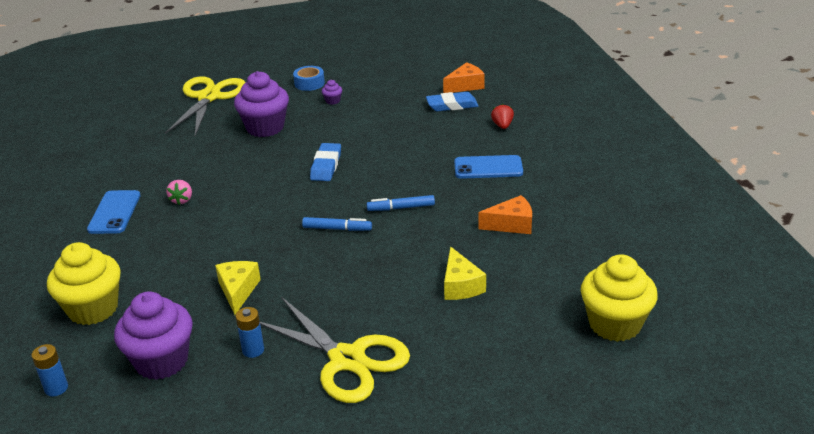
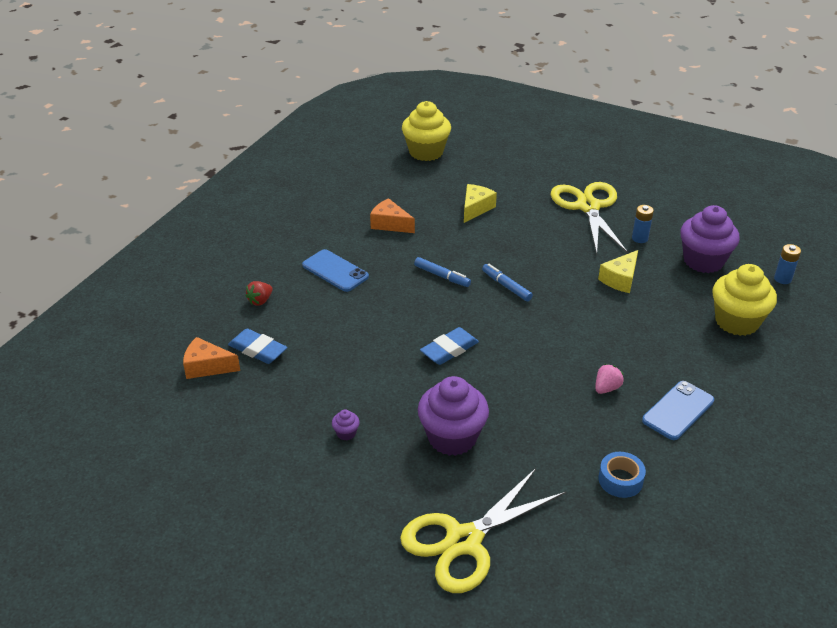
camera: 140 degrees left, 5 degrees up
blue tape [293,66,325,91] -> blue tape moved to [599,452,646,498]

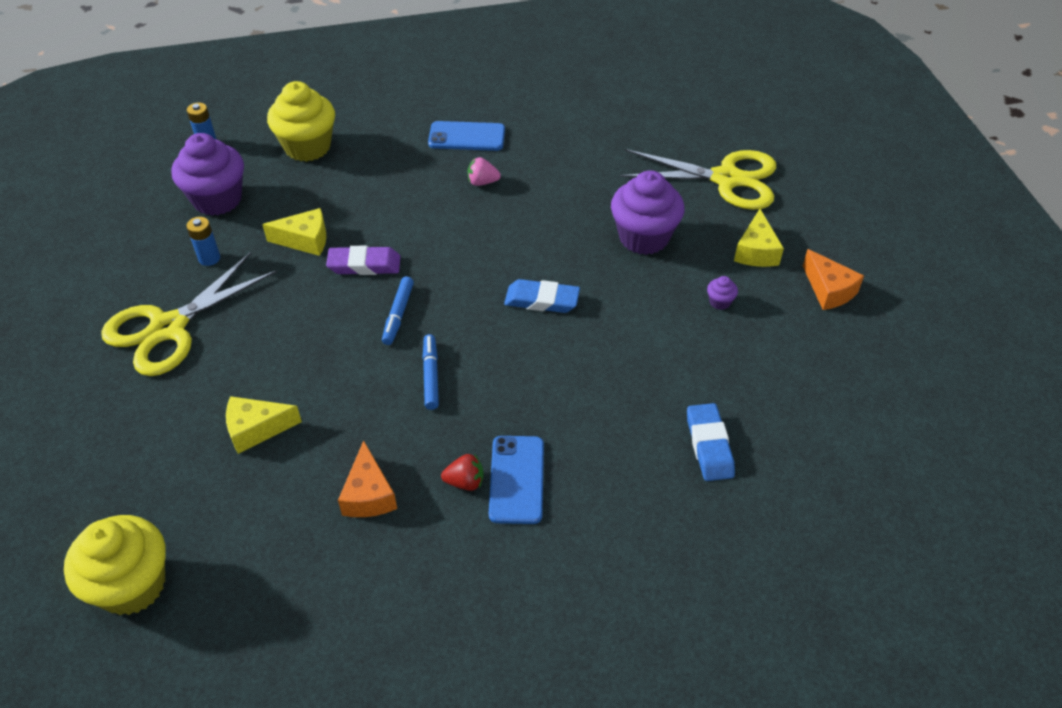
camera: 130 degrees left, 10 degrees up
orange cheese [183,337,240,379] -> orange cheese moved to [803,249,864,310]
red strawberry [245,281,273,306] -> red strawberry moved to [441,454,484,491]
blue tape [599,452,646,498] -> none
none -> purple eraser [326,246,401,275]
none -> yellow cheese [734,209,784,267]

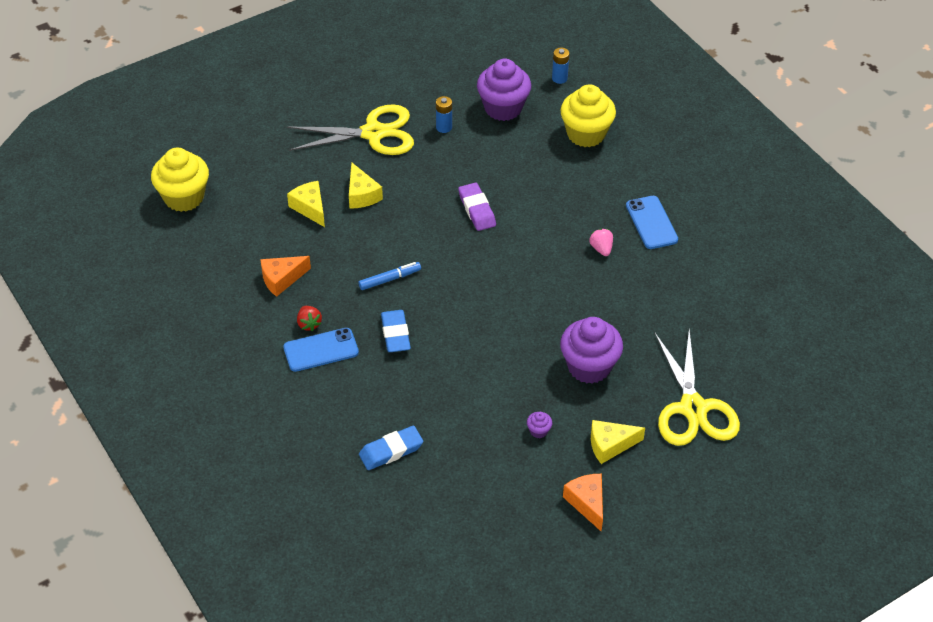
camera: 70 degrees right, 0 degrees up
yellow scissors [101,252,278,376] -> yellow scissors turned 150 degrees clockwise [287,104,414,155]
yellow cheese [262,208,326,256] -> yellow cheese moved to [349,162,383,209]
blue marker [382,277,414,345] -> none
blue eraser [504,279,580,313] -> blue eraser moved to [381,310,411,352]
orange cheese [803,249,864,310] -> orange cheese turned 120 degrees clockwise [563,474,603,531]

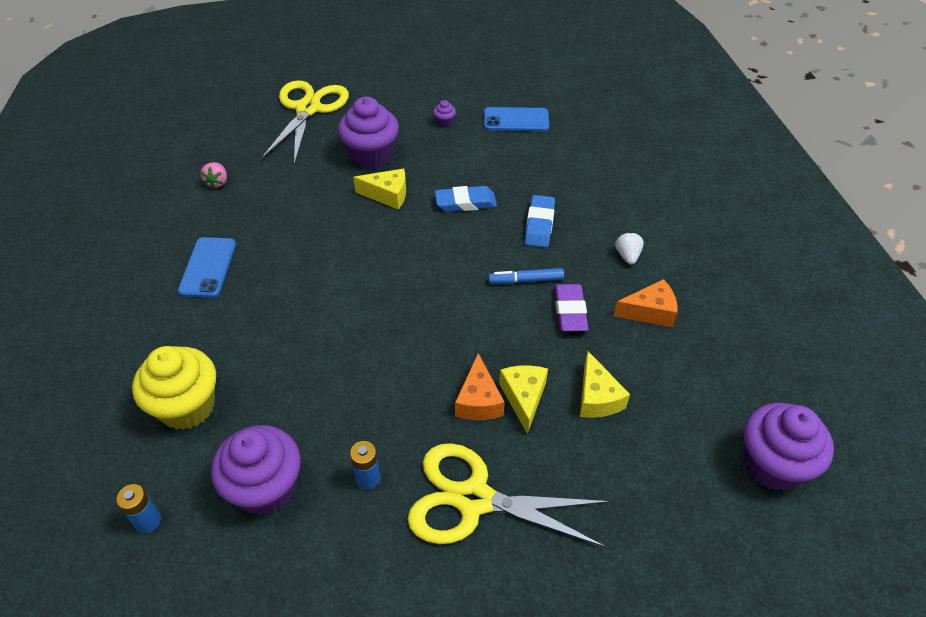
camera: 160 degrees left, 0 degrees up
yellow cupcake [151,148,209,212] -> purple cupcake [744,403,834,491]
blue phone [283,328,359,372] -> blue phone moved to [484,107,549,131]
red strawberry [297,306,322,331] -> white strawberry [615,232,644,265]
blue eraser [359,426,423,470] -> blue eraser moved to [435,186,497,212]
purple eraser [458,183,496,231] -> purple eraser moved to [554,284,588,332]
orange cheese [563,474,603,531] -> orange cheese moved to [455,353,505,420]
pink strawberry [589,229,613,256] -> pink strawberry moved to [201,162,227,189]
yellow cheese [591,420,645,464] -> yellow cheese moved to [353,169,406,209]

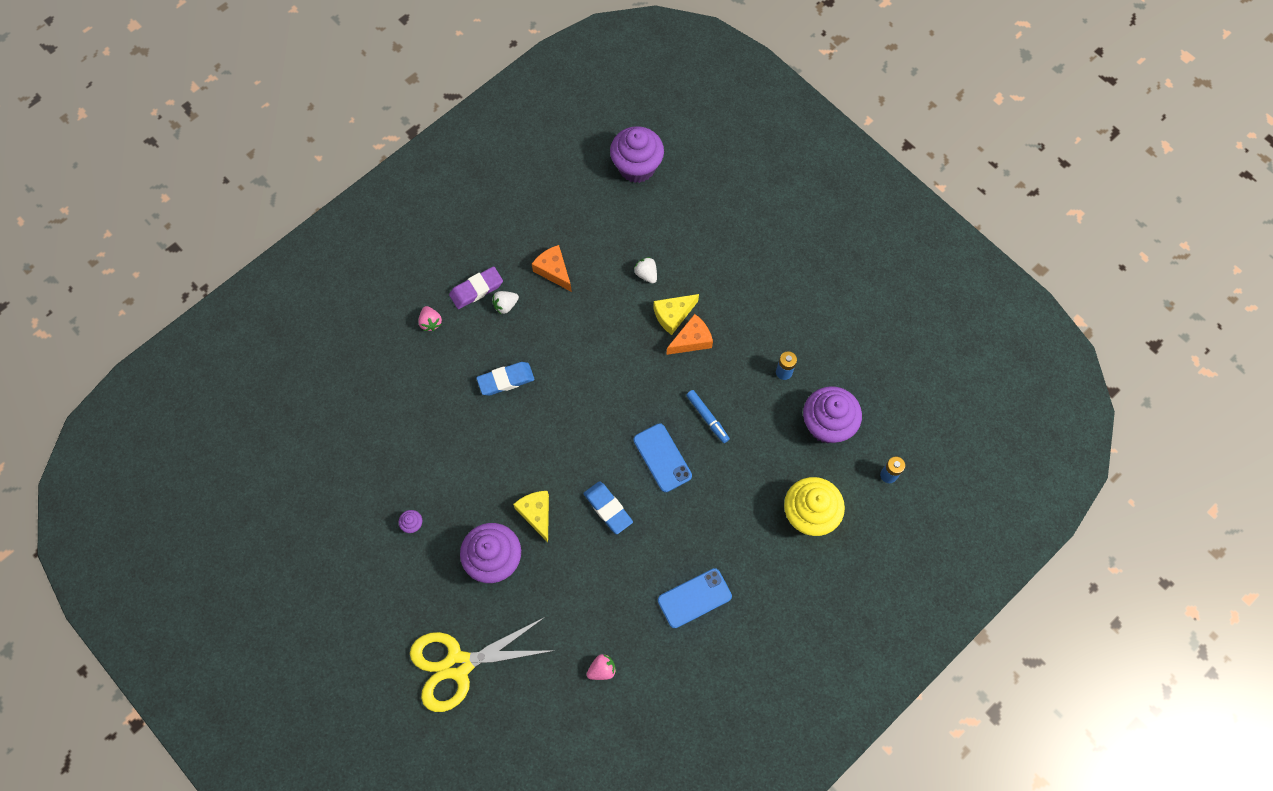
camera: 120 degrees left, 20 degrees up
yellow scissors [407,443,610,548] -> none
blue eraser [435,186,497,212] -> blue eraser moved to [584,481,633,534]
blue phone [484,107,549,131] -> blue phone moved to [633,423,692,492]
blue marker [488,268,564,284] -> blue marker moved to [686,390,730,443]
purple eraser [554,284,588,332] -> purple eraser moved to [449,266,503,309]
yellow cheese [580,351,630,418] -> white strawberry [634,257,657,284]
none -> pink strawberry [418,306,442,331]

